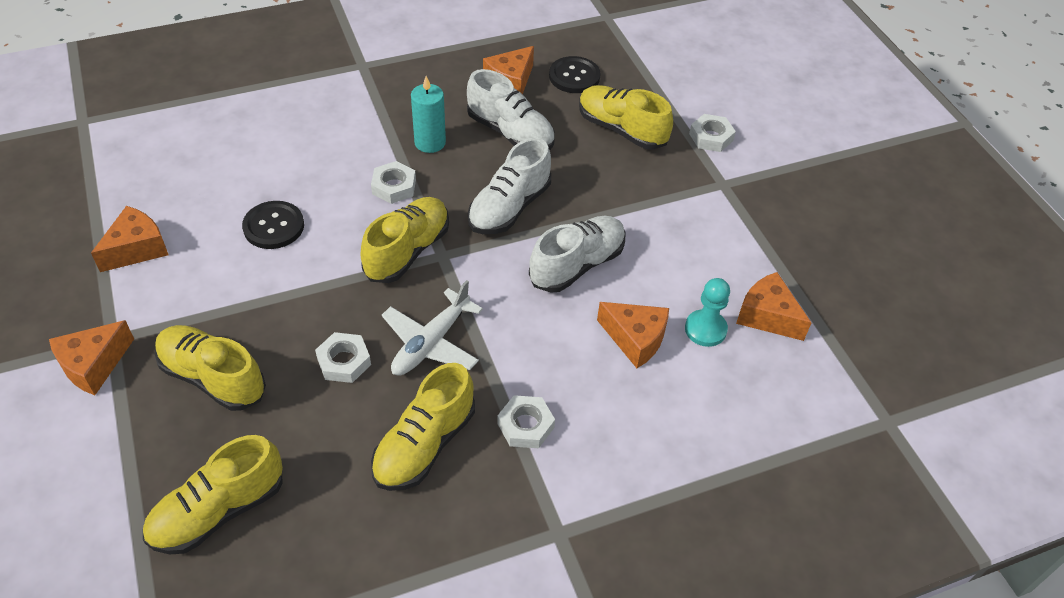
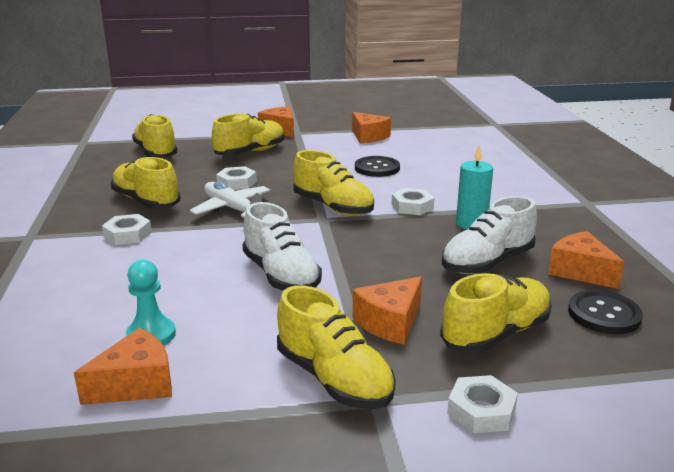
camera: 105 degrees right, 25 degrees down
white shoe [468,138,551,234] -> none
orange cheese [597,302,669,368] -> orange cheese moved to [353,276,422,345]
none -> yellow shoe [277,285,396,409]

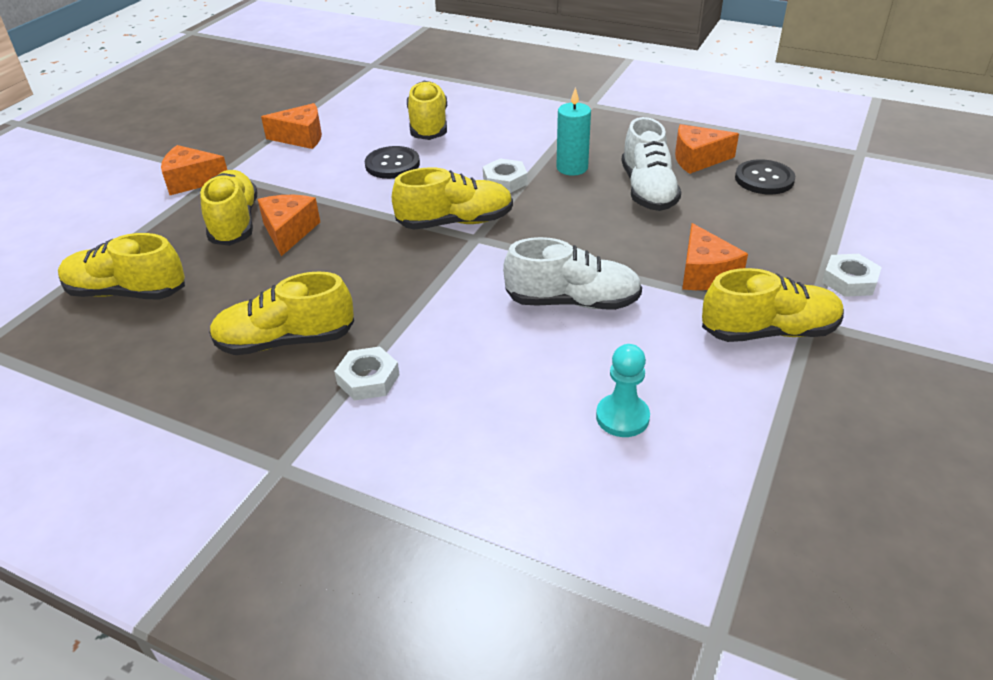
camera: 55 degrees left, 15 degrees up
orange cheese [74,328,172,405] -> orange cheese moved to [257,195,320,256]
white plane [190,181,270,218] -> none
white nut [216,166,257,190] -> none
yellow shoe [440,273,552,353] -> yellow shoe moved to [407,80,447,140]

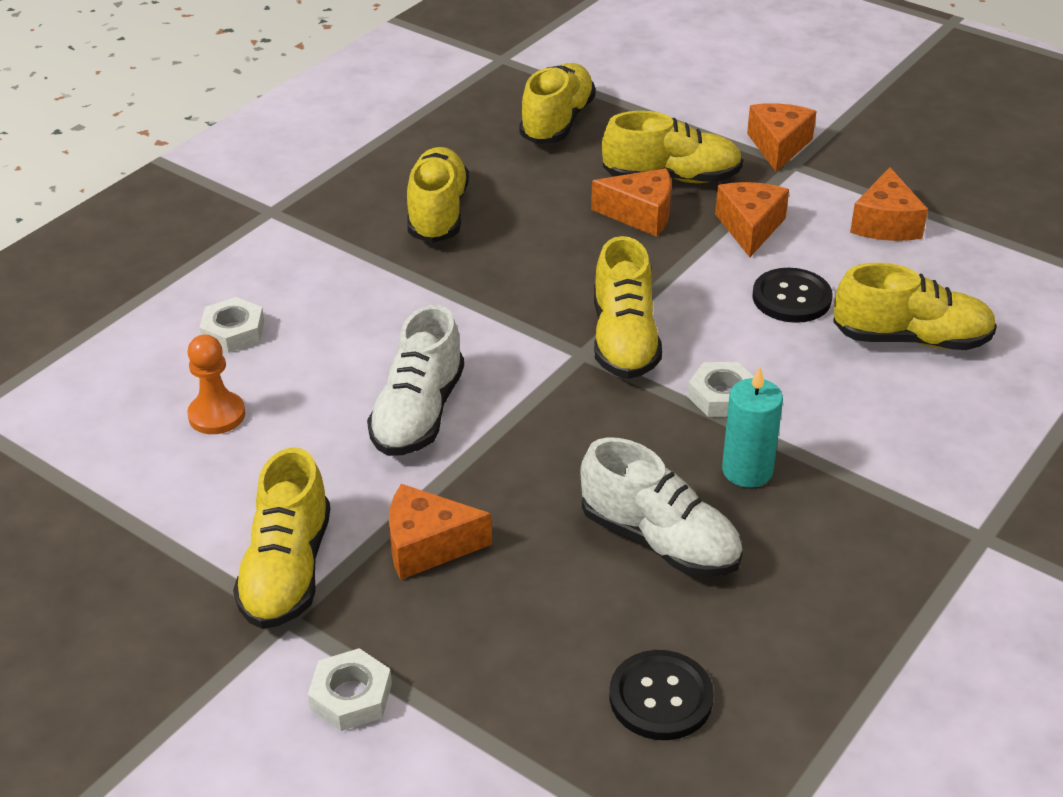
camera: 100 degrees right, 0 degrees up
white nut [334,346,400,400] -> white nut moved to [199,297,264,353]
turquoise pawn [596,344,650,437] -> orange pawn [187,335,245,434]
white shoe [622,117,681,211] -> white shoe turned 150 degrees counterclockwise [580,437,743,577]
orange cheese [675,124,739,174] -> orange cheese moved to [715,182,789,257]

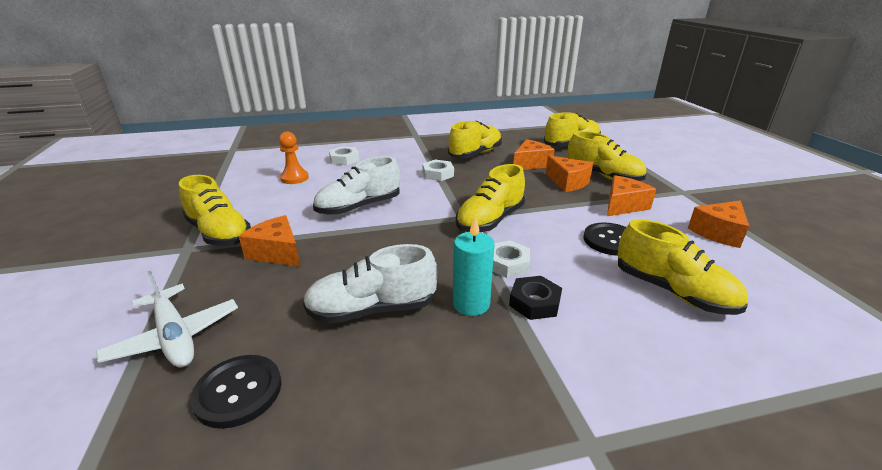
camera: 40 degrees right, 10 degrees down
yellow shoe [233,447,330,629] -> yellow shoe turned 90 degrees counterclockwise [179,175,251,246]
white nut [308,648,392,731] -> white nut moved to [422,160,454,181]
white shoe [580,437,743,577] -> white shoe turned 90 degrees clockwise [303,244,437,324]
orange cheese [747,103,816,172] -> orange cheese moved to [513,139,555,170]
none -> white plane [96,271,238,367]
none -> black nut [509,276,562,320]

